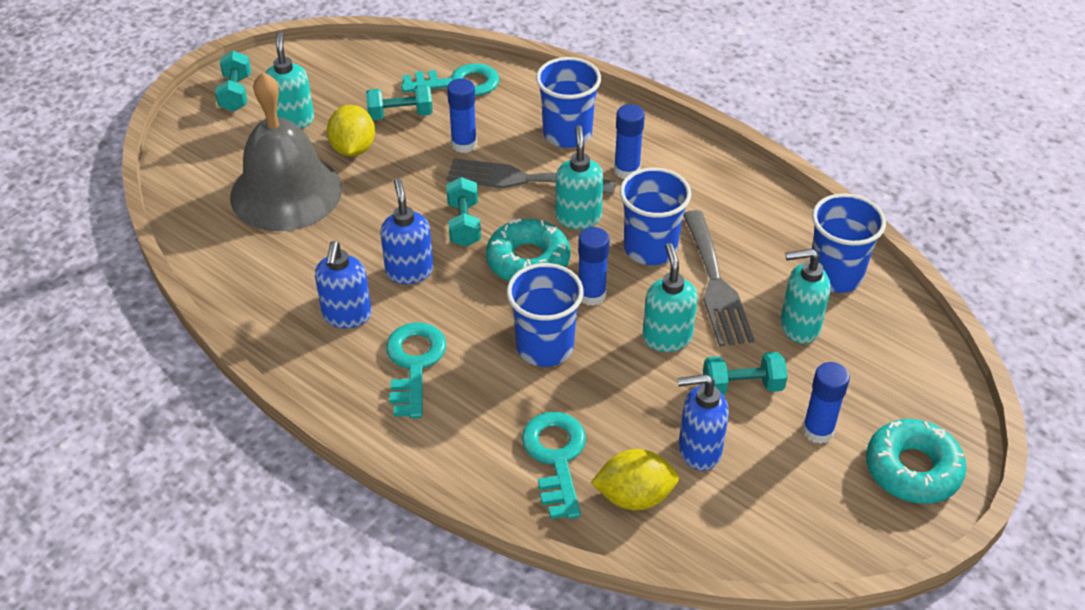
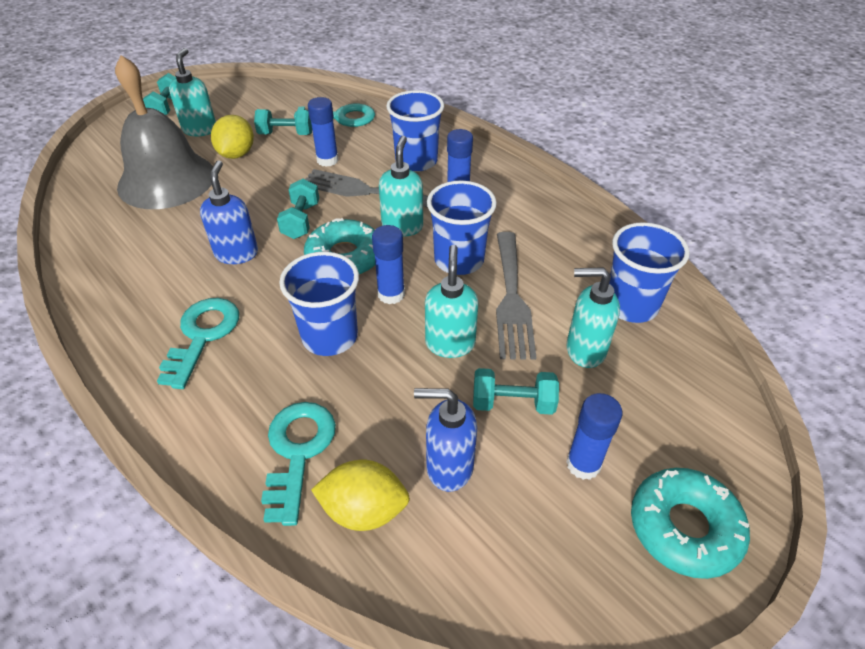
camera: 10 degrees right, 0 degrees up
blue soap dispenser [315,241,371,328] -> none

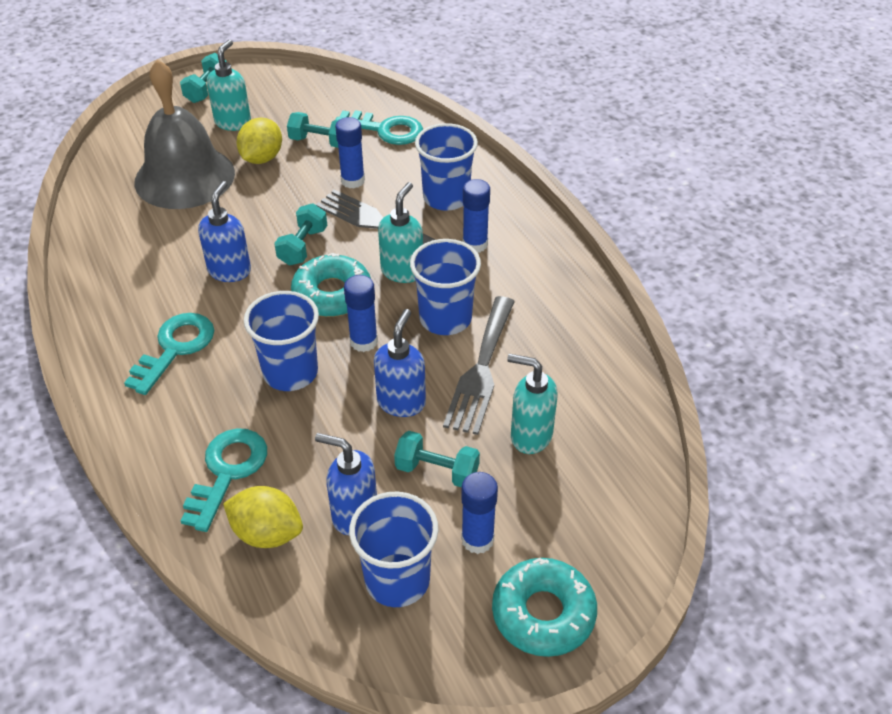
camera: 15 degrees right, 0 degrees up
turquoise soap dispenser [425,245,479,358] -> blue soap dispenser [374,309,426,417]
blue cup [609,222,690,323] -> blue cup moved to [349,491,439,607]

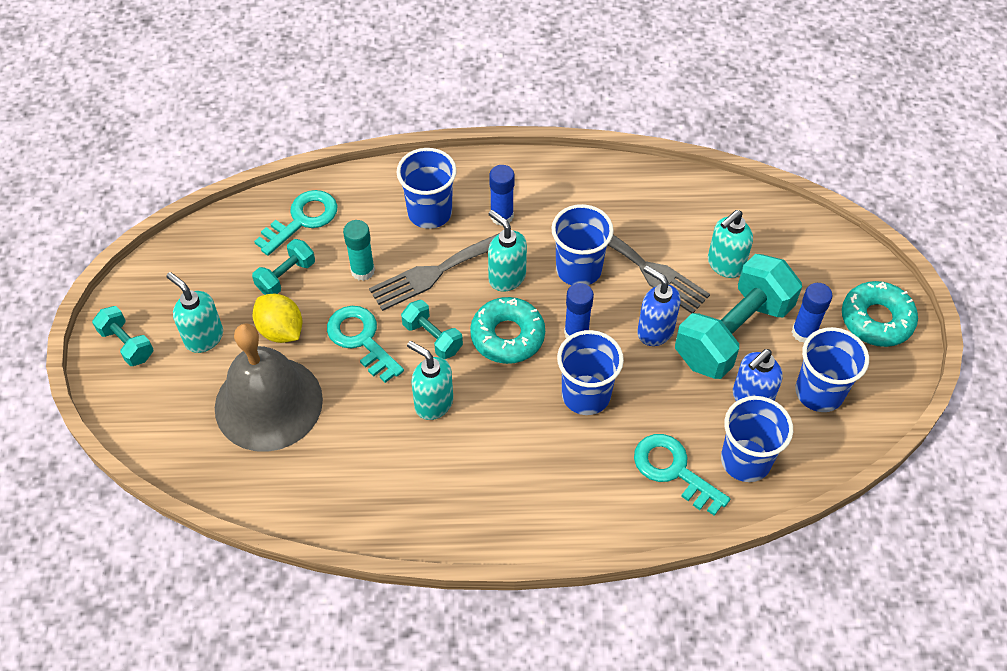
camera: 65 degrees left, 10 degrees up
turquoise key [124,313,214,395] -> turquoise key moved to [327,306,404,383]
blue soap dispenser [198,181,251,282] -> turquoise soap dispenser [407,341,453,420]
yellow lemon [223,486,303,548] -> blue cup [721,396,793,482]
blue glue stick [335,117,365,188] -> turquoise glue stick [343,220,375,281]
turquoise dumbbell [394,431,480,487] -> turquoise dumbbell [675,254,802,379], size x2.07

